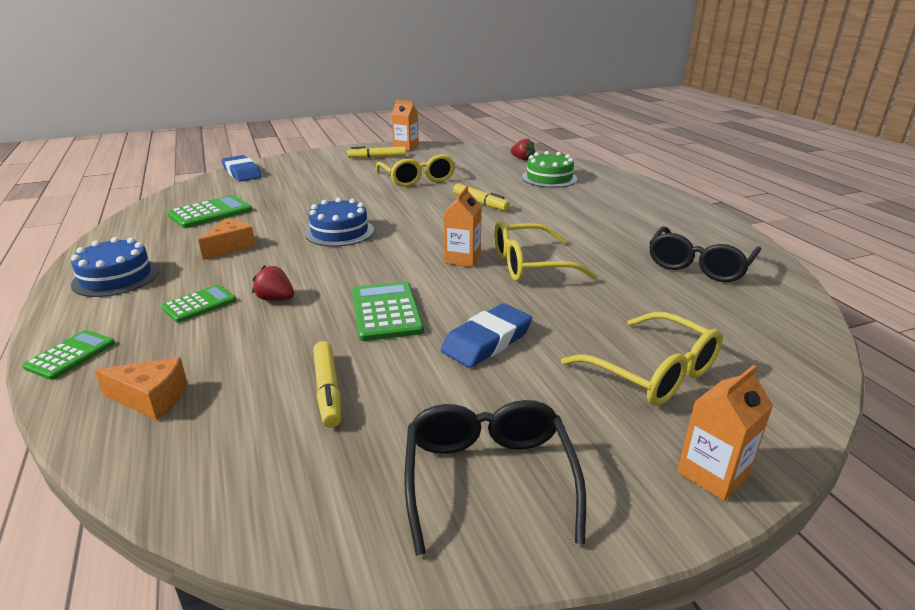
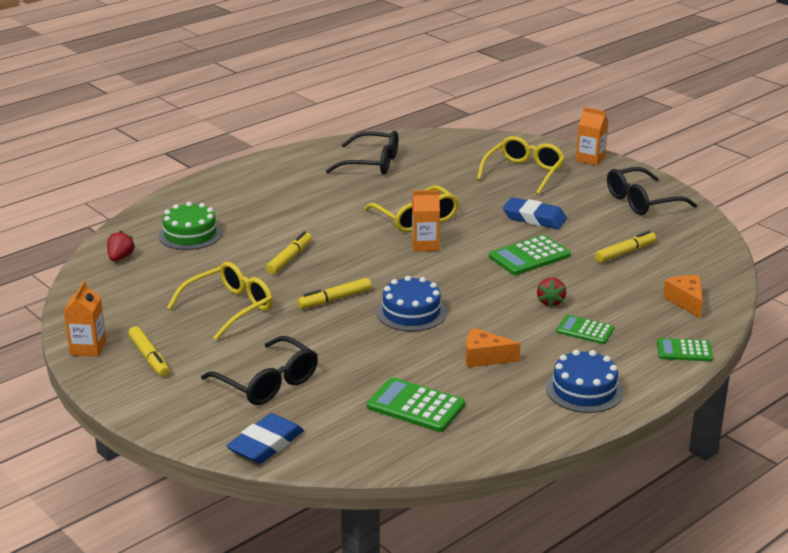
camera: 110 degrees left, 0 degrees up
none -> black glasses [201,336,318,405]
none -> yellow marker [297,278,371,309]

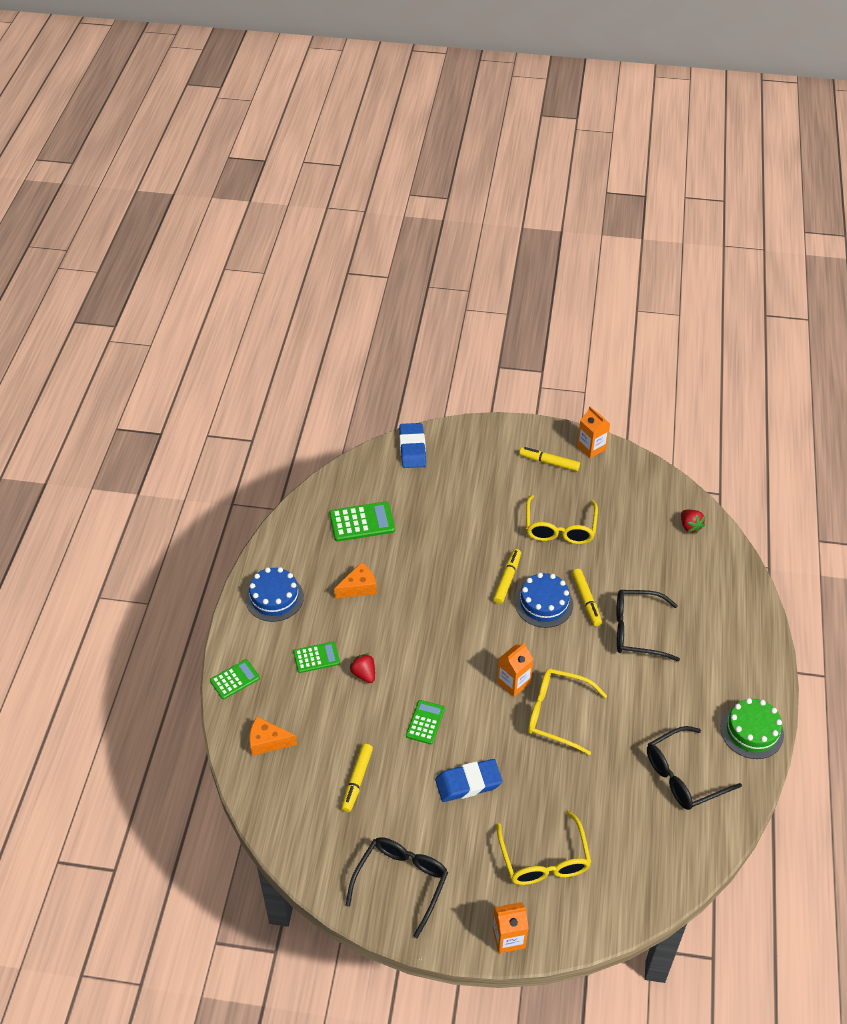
camera: 140 degrees right, 20 degrees up
green cake [159,202,222,250] -> green cake moved to [721,698,784,759]
black glasses [201,336,318,405] -> black glasses moved to [616,590,680,661]
blue cake [377,276,446,331] -> blue cake moved to [515,573,573,628]
green calculator [489,235,571,275] -> green calculator [406,700,445,744], size x0.65
orange cheese [663,275,703,318] -> orange cheese turned 150 degrees clockwise [249,717,297,756]

